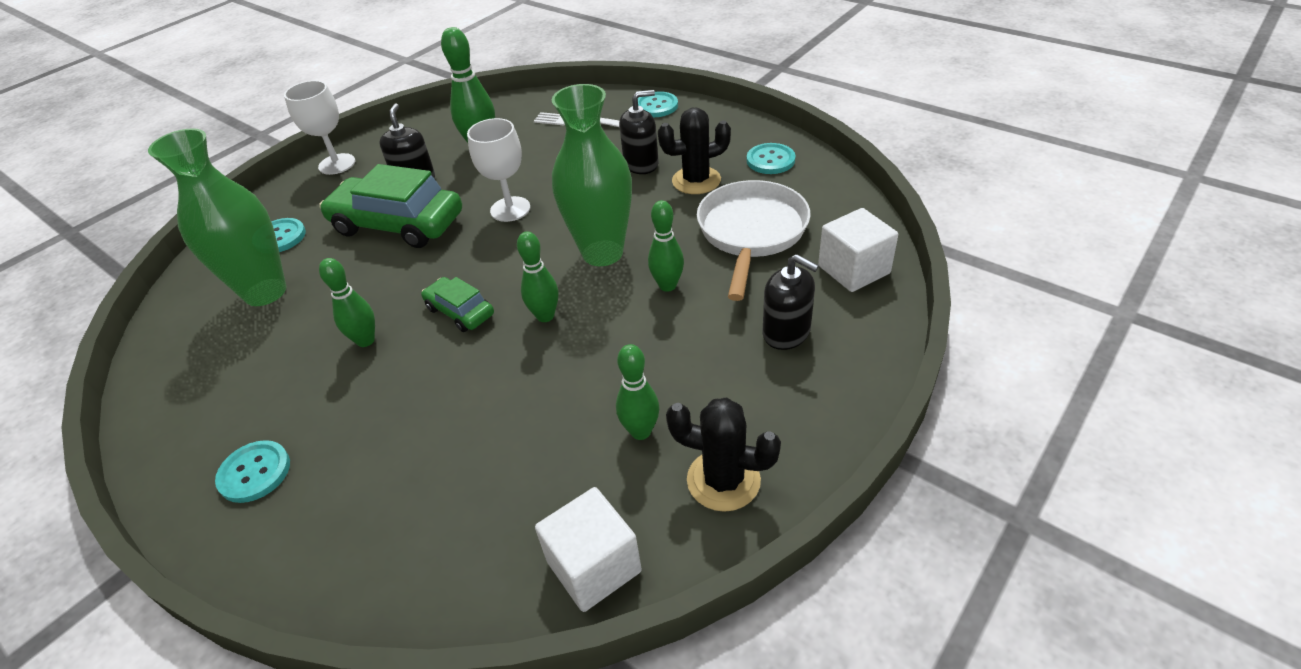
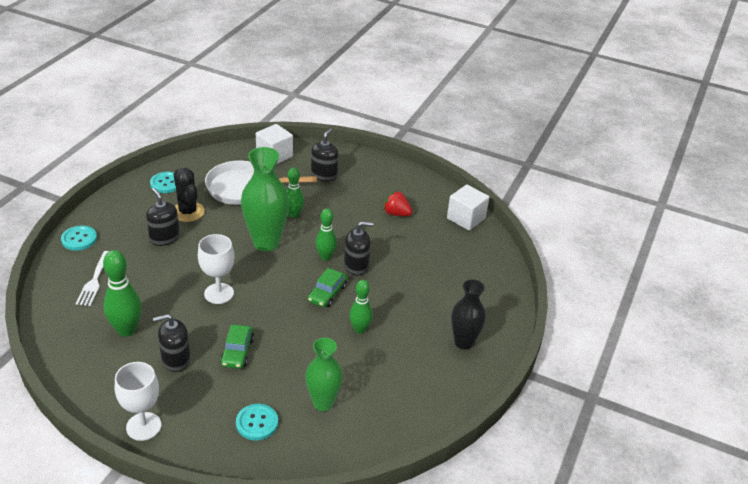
camera: 110 degrees left, 5 degrees down
green vase [148,128,287,306] -> green vase [305,338,343,411], size x0.65
turquoise button [215,440,290,503] -> black vase [451,279,486,350]
green car [319,164,462,248] -> green car [220,325,254,369], size x0.51
green bowling pin [616,344,660,440] -> red strawberry [383,191,412,216]
black cactus [666,397,781,512] -> none
none -> black soap dispenser [344,222,374,276]

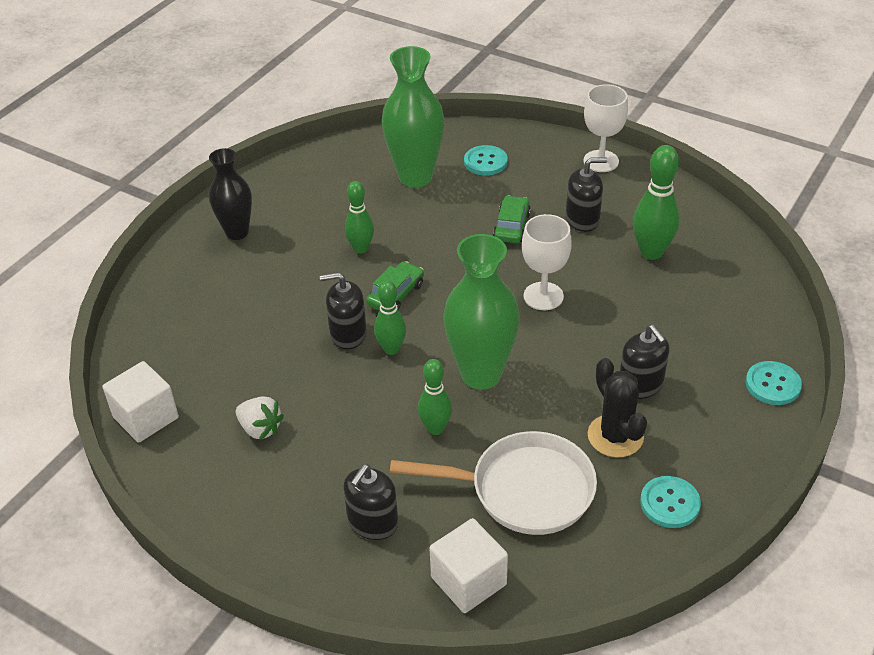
camera: 170 degrees left, 5 degrees up
white fork [76,251,109,306] -> none
green vase [305,338,343,411] -> green vase [382,46,445,188], size x1.54
red strawberry [383,191,412,216] -> white strawberry [236,396,284,440]

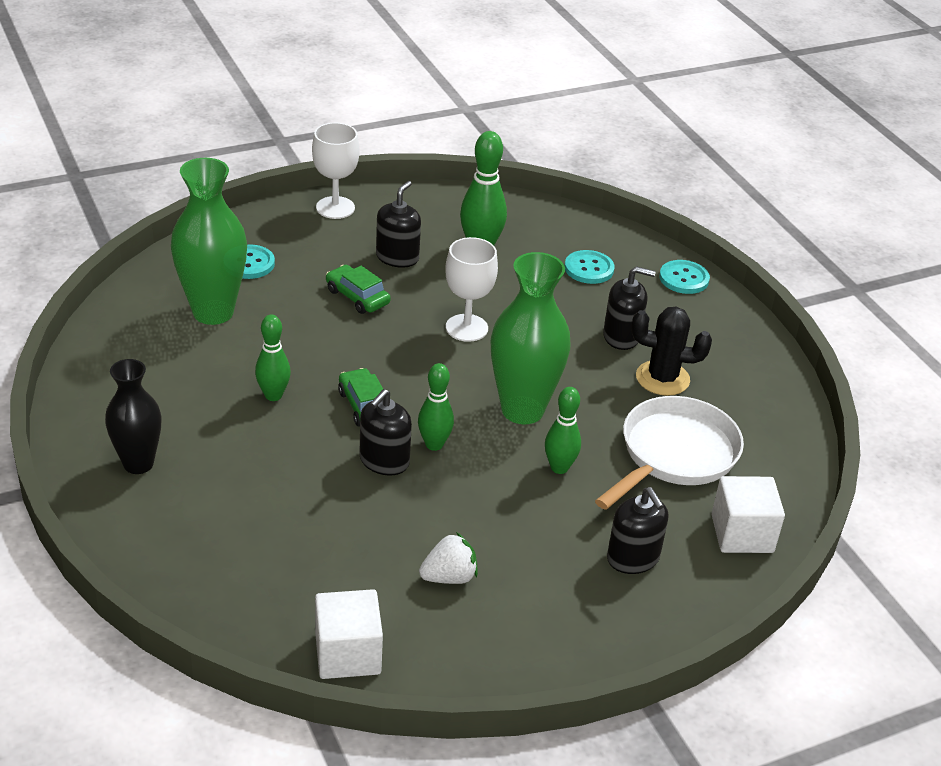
camera: 60 degrees left, 5 degrees down
turquoise button [640,476,701,528] -> turquoise button moved to [565,250,615,284]

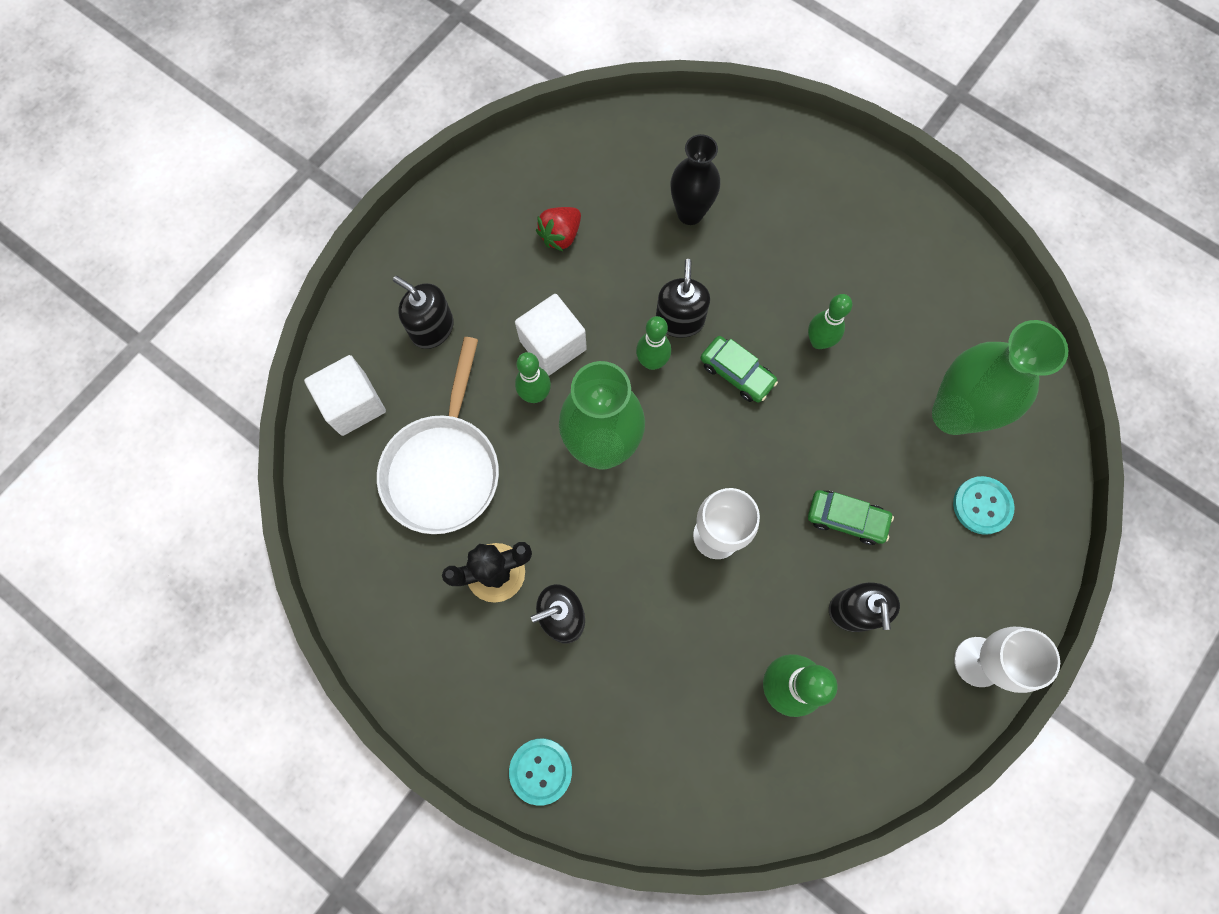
camera: 155 degrees right, 35 degrees up
black vase [105,359,162,474] -> black vase moved to [670,134,720,225]
white cube [315,589,383,679] -> white cube moved to [515,294,587,376]
white strawberry [419,532,478,584] -> red strawberry [536,207,581,251]
turquoise button [565,250,615,284] -> none

